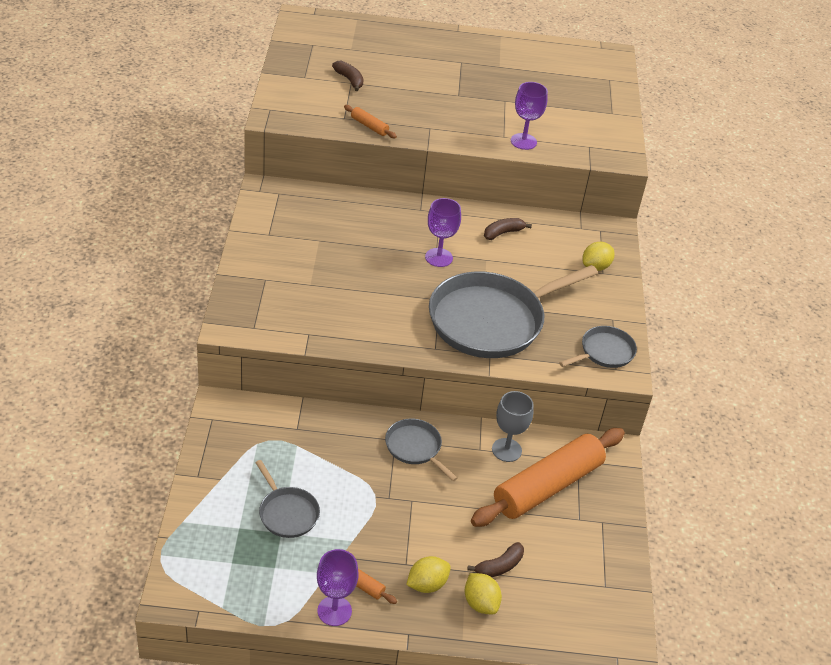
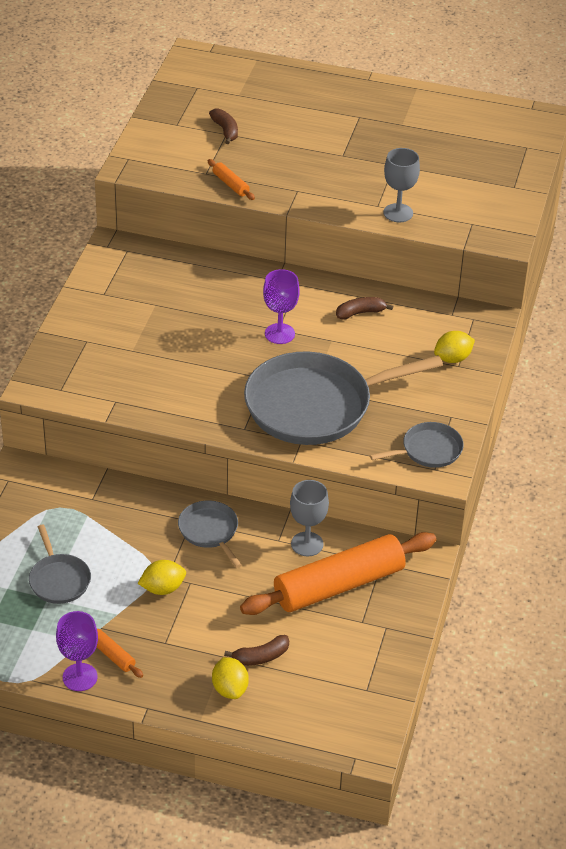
camera: 15 degrees right, 0 degrees up
yellow lemon [406,556,451,593] -> yellow lemon moved to [138,560,186,595]
purple goblet [511,82,548,150] -> grey goblet [384,148,420,222]

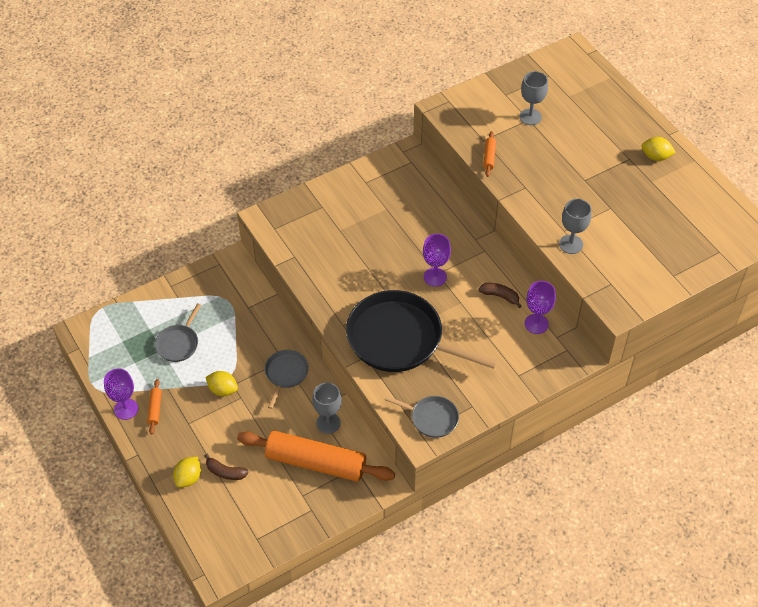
camera: 45 degrees right, 10 degrees up
brown banana [209,109,238,144] -> grey goblet [520,71,548,125]
grey pan [244,352,443,445] -> black pan [346,290,498,372]
yellow lemon [434,331,475,363] -> yellow lemon moved to [641,137,676,161]
none -> purple goblet [525,281,556,334]

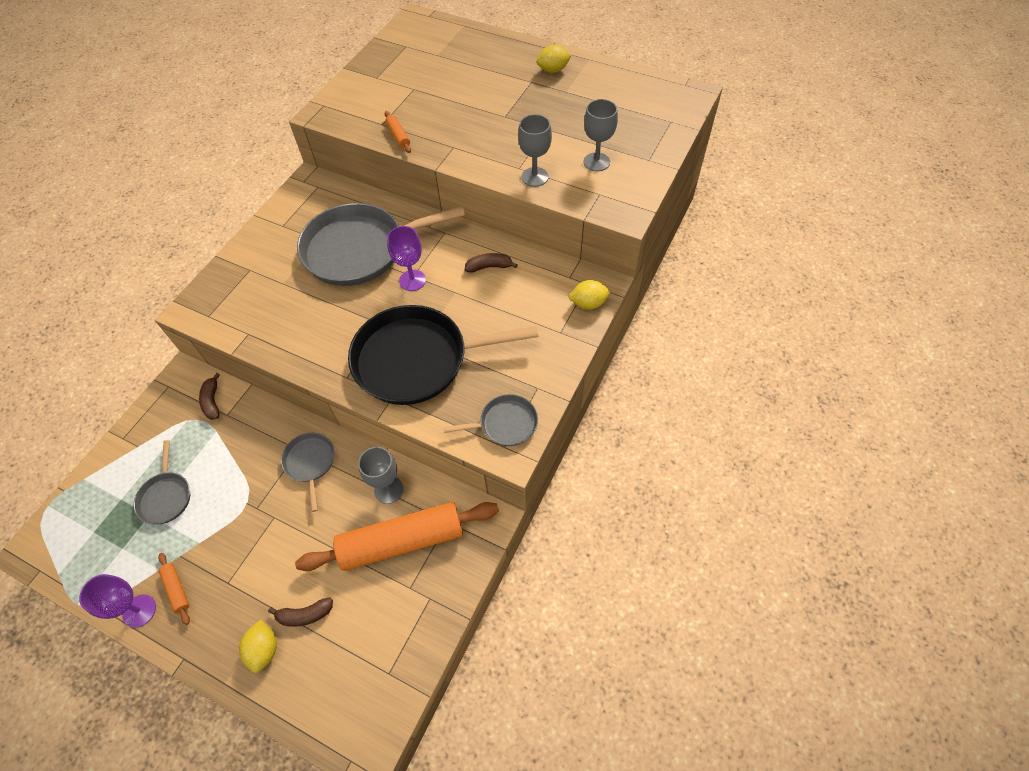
camera: 30 degrees left, 5 degrees up
yellow lemon [205,371,238,396] -> yellow lemon moved to [568,280,610,310]
grey goblet [520,71,548,125] -> grey goblet moved to [583,99,618,171]
purple goblet [525,281,556,334] -> none
none -> brown banana [199,373,220,420]
none -> grey pan [297,203,465,286]

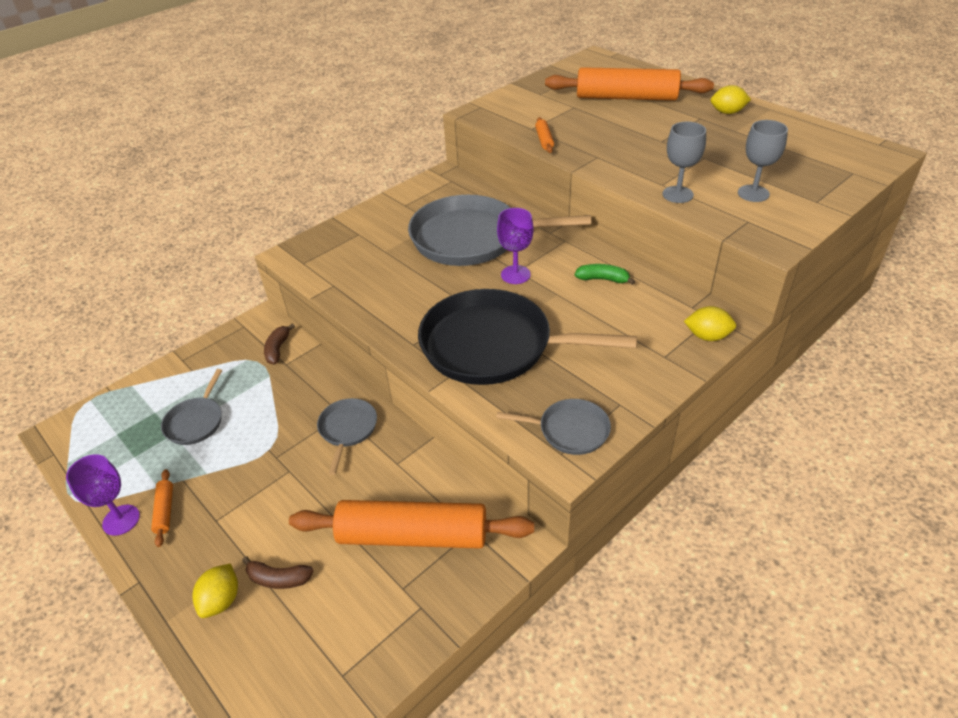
camera: 20 degrees right, 15 degrees down
grey goblet [358,447,403,504] -> none
brown banana [465,253,518,273] -> green banana [575,264,635,285]
none -> orange rolling pin [545,67,714,101]

